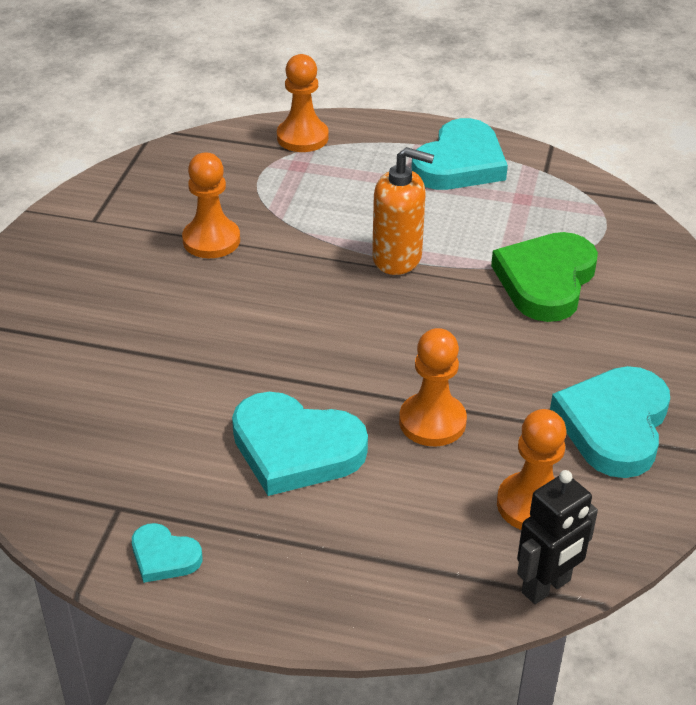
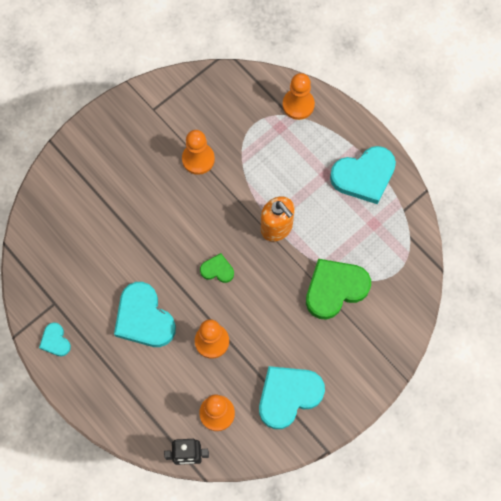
camera: 35 degrees right, 30 degrees up
none -> green heart [200,253,234,283]

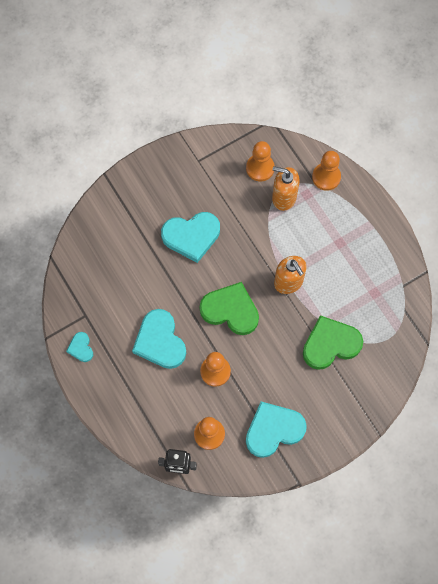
camera: 10 degrees right, 0 degrees up
orange pawn [182,130,215,175] -> orange pawn moved to [246,141,275,181]
green heart [200,253,234,283] -> green heart [200,282,259,335], size x2.00
turquoise heart [330,146,396,204] -> turquoise heart moved to [161,212,220,263]
none -> orange soap dispenser [272,166,300,211]

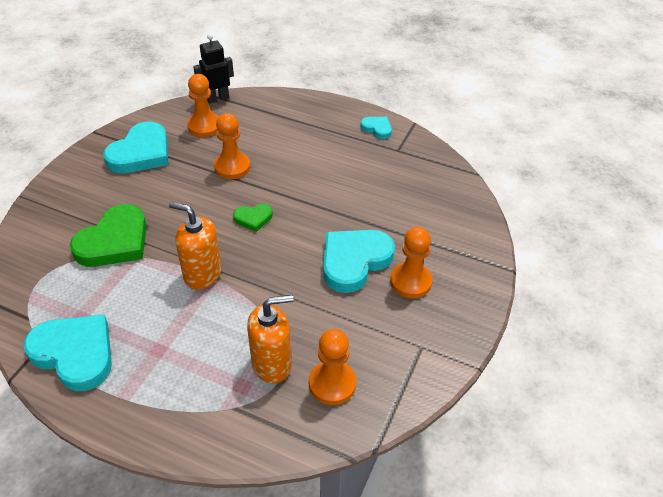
camera: 145 degrees right, 25 degrees down
turquoise heart [132,309,186,369] -> turquoise heart moved to [23,314,112,391]
green heart [200,282,259,335] -> green heart [233,204,273,232], size x0.50
orange pawn [312,151,341,191] -> orange pawn moved to [390,227,433,298]

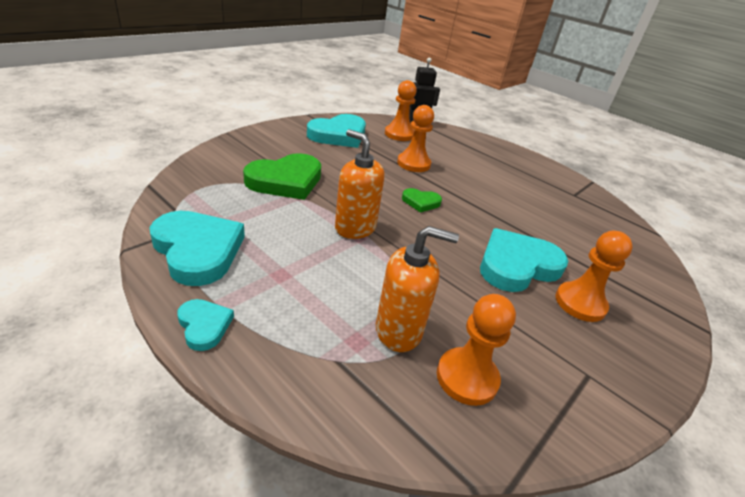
camera: 15 degrees right, 10 degrees down
turquoise heart [360,117,392,139] -> turquoise heart moved to [177,299,234,351]

